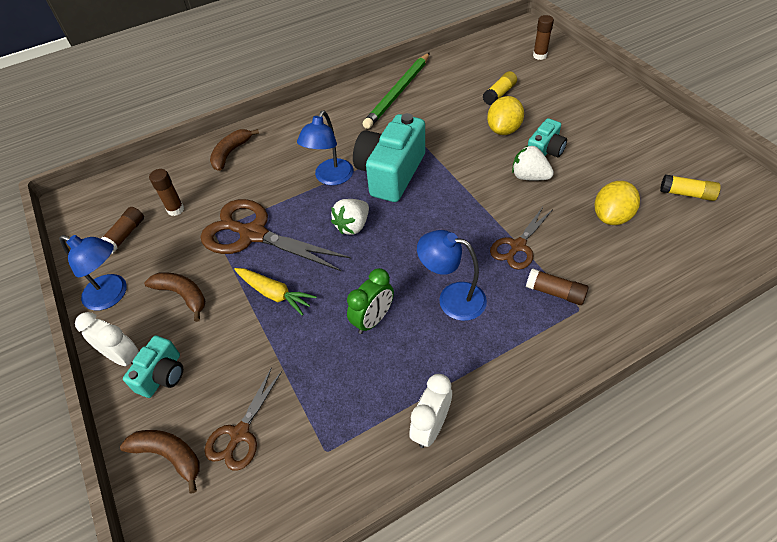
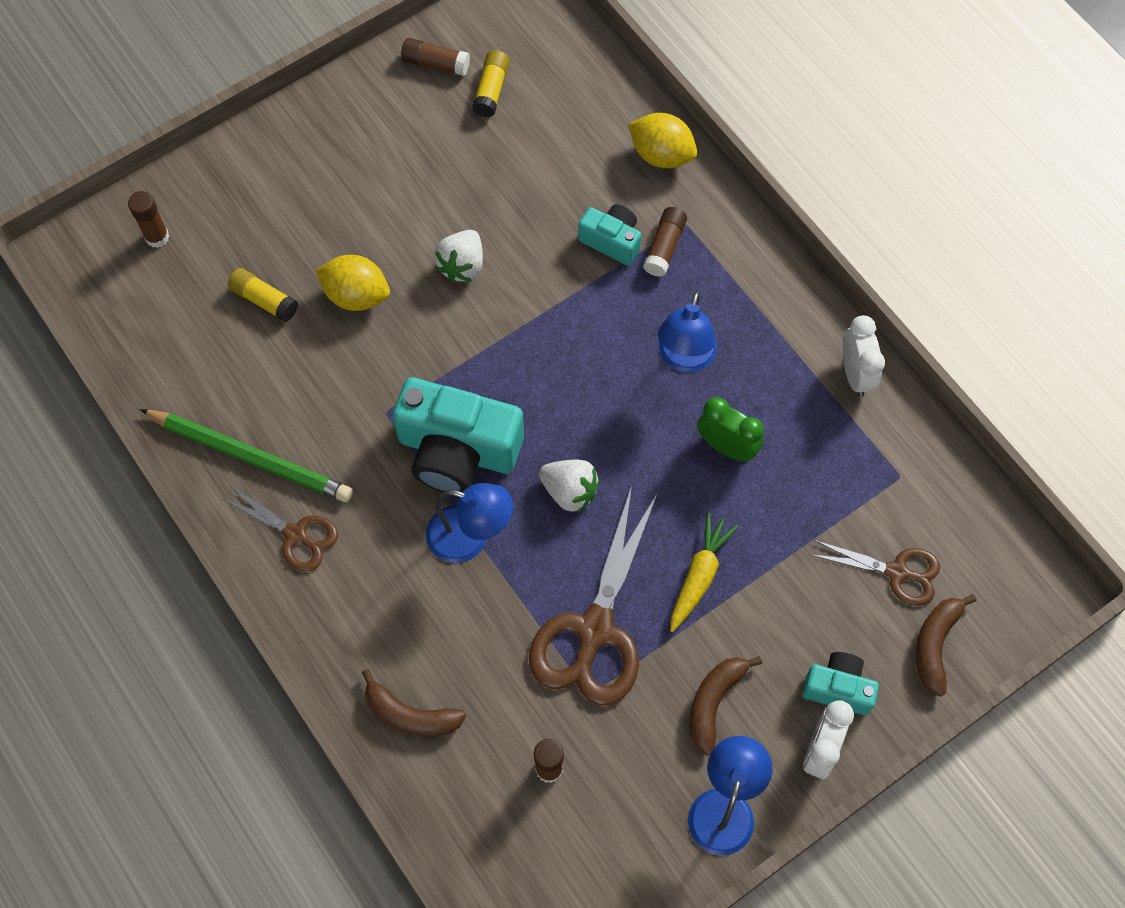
camera: 100 degrees left, 15 degrees up
brown glue stick [101,207,144,254] -> brown glue stick moved to [401,38,470,76]
white clock [409,374,452,448] -> white clock turned 120 degrees counterclockwise [843,315,885,397]
brown scissors [490,207,552,270] -> brown scissors moved to [221,485,338,572]
turquoise camera [528,118,567,157] -> turquoise camera moved to [578,204,641,265]
yellow lemon [595,181,640,225] -> yellow lemon moved to [628,113,697,168]

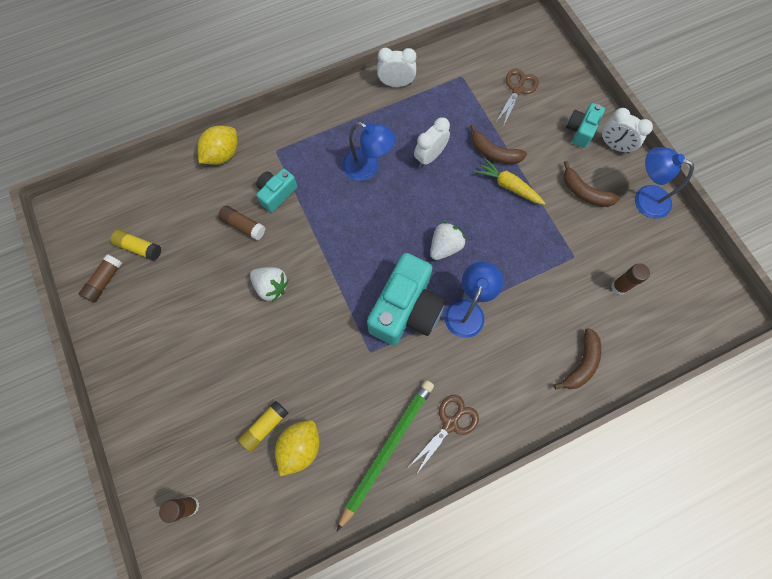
camera: 80 degrees left, 5 degrees up
yellow lemon [315,255,390,311] -> yellow lemon moved to [275,420,320,476]
brown scissors [529,486,658,706] -> none
brown glue stick [643,207,687,277] -> brown glue stick moved to [218,206,265,240]
green clock [697,397,764,462] -> white clock [414,117,450,167]
brown banana [916,594,977,697] -> brown banana moved to [470,124,527,164]

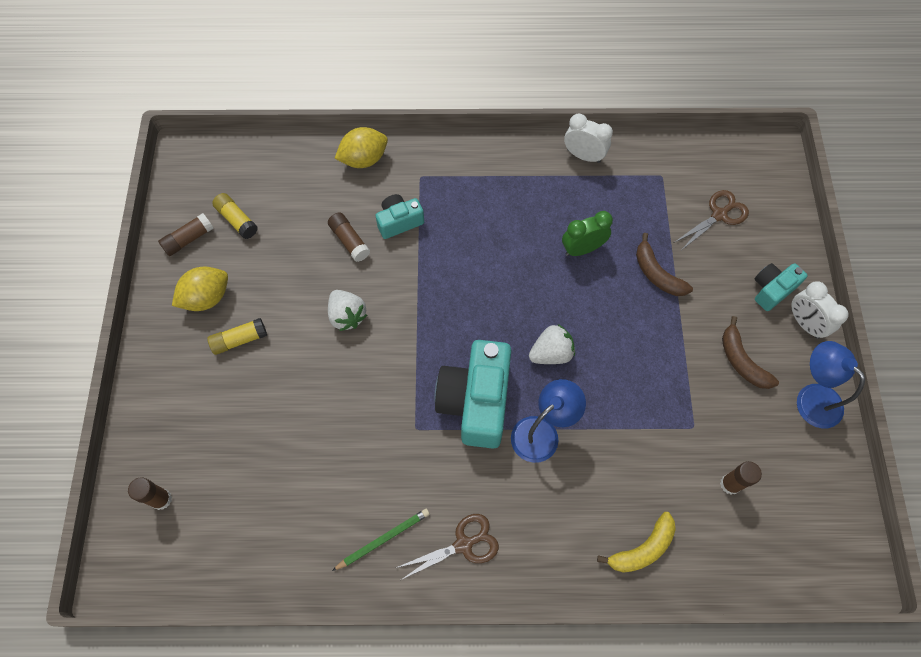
camera: 25 degrees right, 5 degrees down
yellow glue stick [238,401,288,452] -> yellow glue stick moved to [207,318,267,355]
yellow lemon [275,420,320,476] -> yellow lemon moved to [172,266,228,311]
green pencil [337,380,434,531] -> green pencil [332,509,430,571], size x0.56
blue lamp [342,122,395,181] -> none
turquoise camera [367,253,446,345] -> turquoise camera turned 135 degrees clockwise [434,340,511,449]
white clock [414,117,450,167] -> green clock [562,211,613,256]
yellow carrot [474,158,546,205] -> none
brown banana [554,328,601,389] -> yellow banana [597,512,676,573]

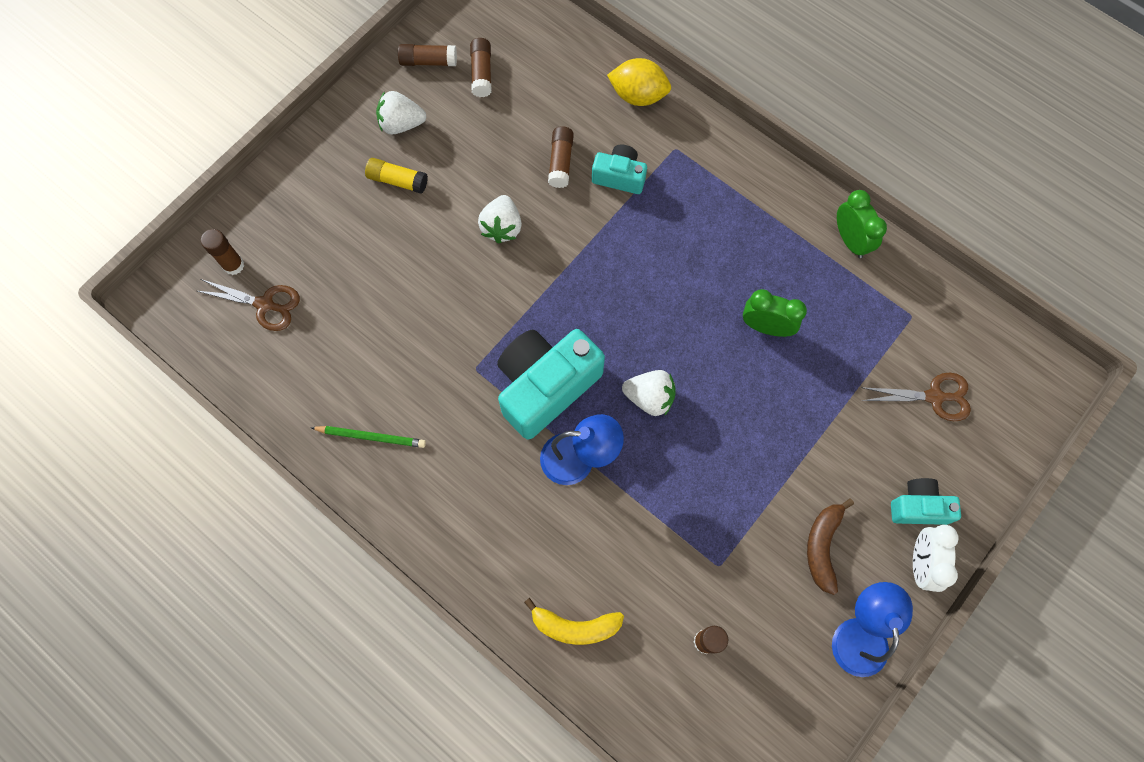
camera: 40 degrees right, 5 degrees up
yellow lemon [172,266,228,311] -> white strawberry [376,91,426,135]
yellow glue stick [212,193,258,239] -> brown glue stick [470,38,492,97]
brown scissors [396,514,499,580] -> brown scissors moved to [198,279,300,331]
white clock [564,113,613,163] -> green clock [837,190,887,258]
brown banana [636,233,693,296] -> none

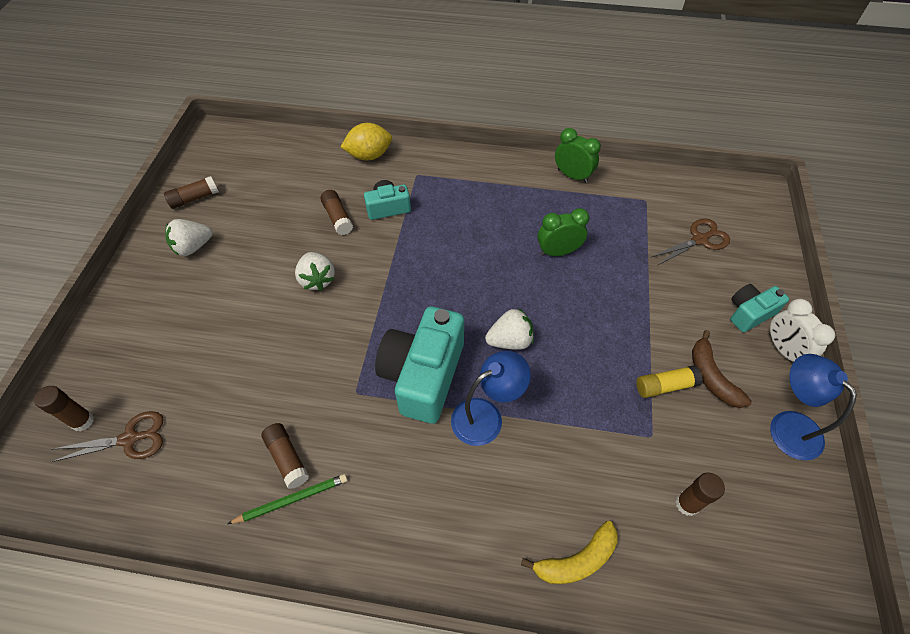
camera: 30 degrees left, 15 degrees down
yellow glue stick [365,158,428,194] -> yellow glue stick moved to [636,365,703,398]
brown glue stick [470,38,492,97] -> brown glue stick moved to [261,423,309,489]

